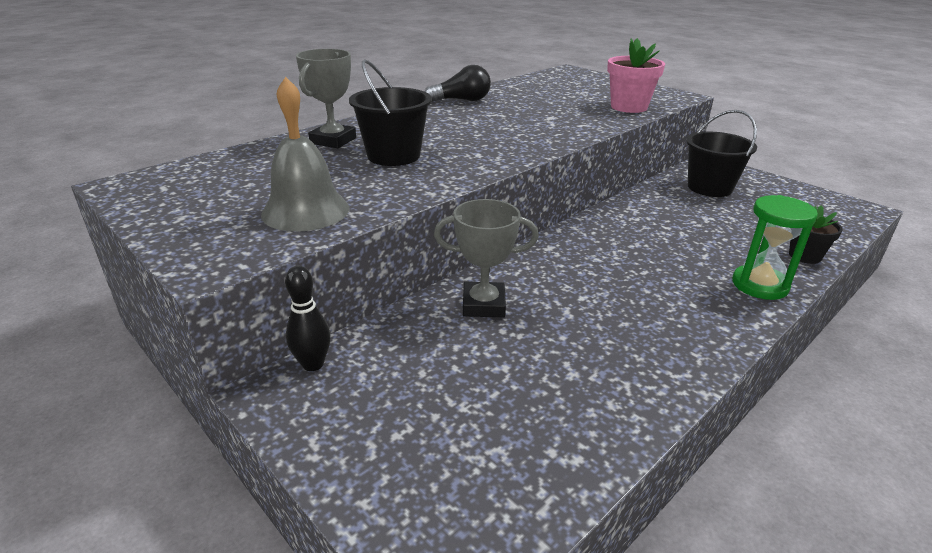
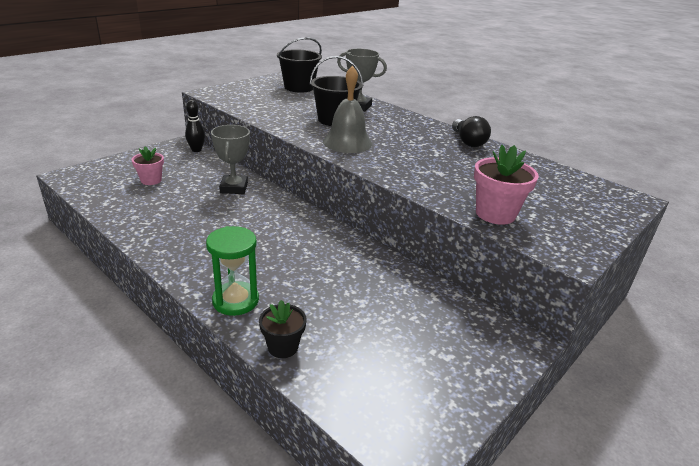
camera: 85 degrees right, 0 degrees up
grey bell [261,77,349,232] -> grey bell moved to [323,66,372,153]
black bucket [686,110,757,197] -> black bucket moved to [277,37,322,93]
none -> pink flower pot [132,146,164,185]

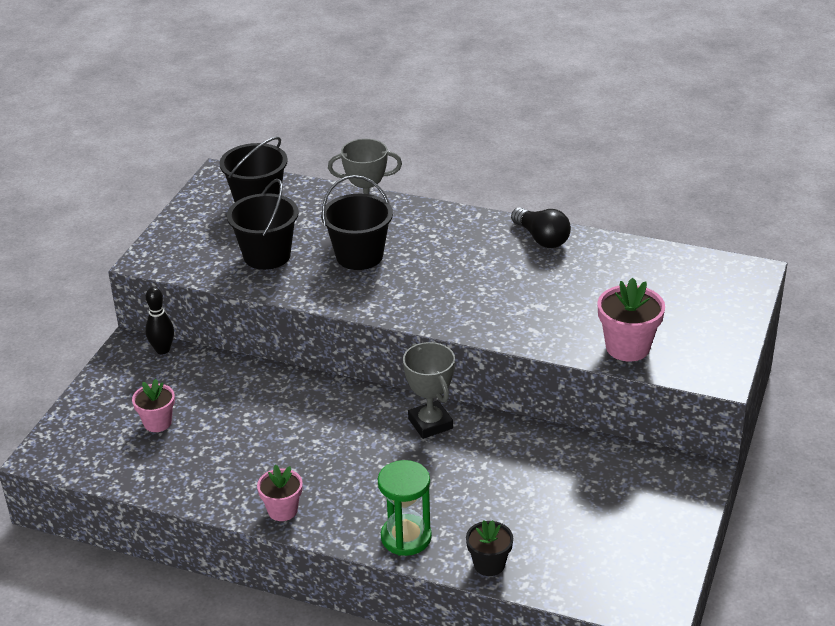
camera: 20 degrees left, 5 degrees up
grey trophy [211,125,250,194] -> grey trophy moved to [403,342,455,439]
grey bell [323,66,372,153] -> none
none -> black bucket [227,179,299,270]
none -> pink flower pot [257,465,303,521]

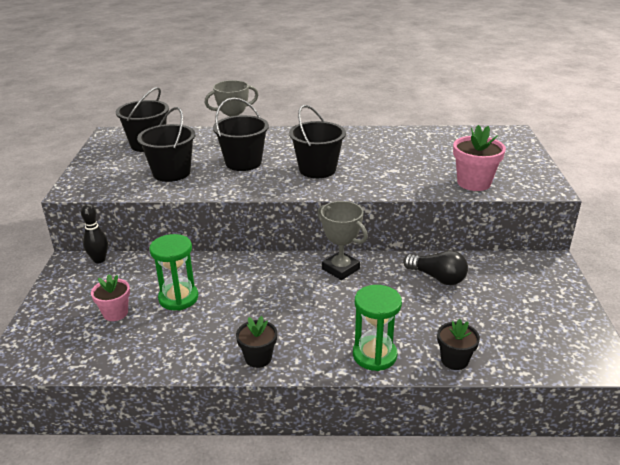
camera: 20 degrees left, 5 degrees down
pink flower pot [257,465,303,521] -> black flower pot [236,316,277,368]
black light bulb [511,207,571,248] -> black light bulb moved to [403,250,468,285]
none -> green hourglass [149,234,198,311]
none -> black bucket [289,105,346,178]

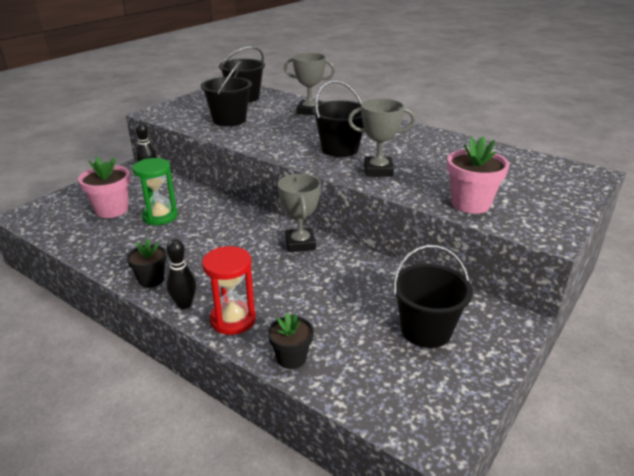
camera: 35 degrees right, 0 degrees up
pink flower pot [91,274,130,321] -> pink flower pot [78,157,130,218], size x1.54
black bucket [213,98,269,171] -> black bucket moved to [393,245,473,348]
green hourglass [353,285,402,371] -> red hourglass [202,246,256,335]
black light bulb [403,250,468,285] -> none
none -> black bowling pin [166,239,196,309]
none -> grey trophy [348,98,416,177]

